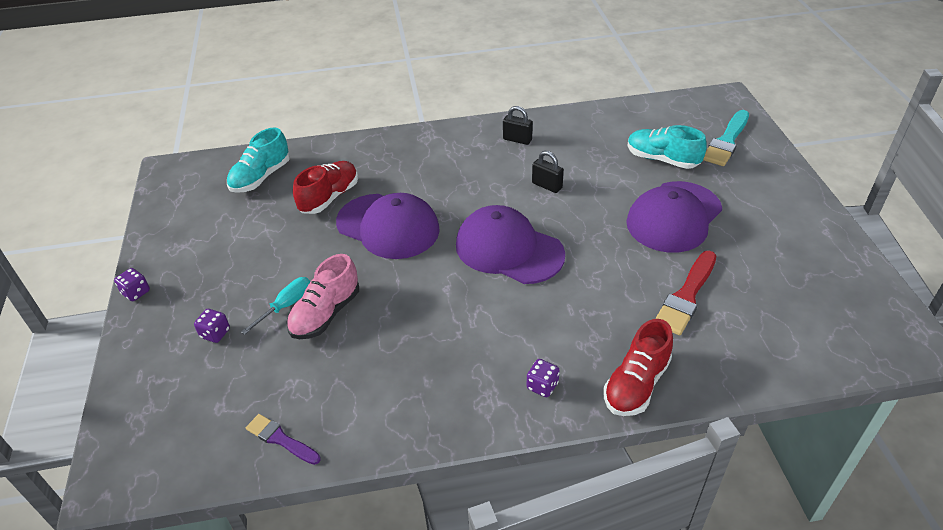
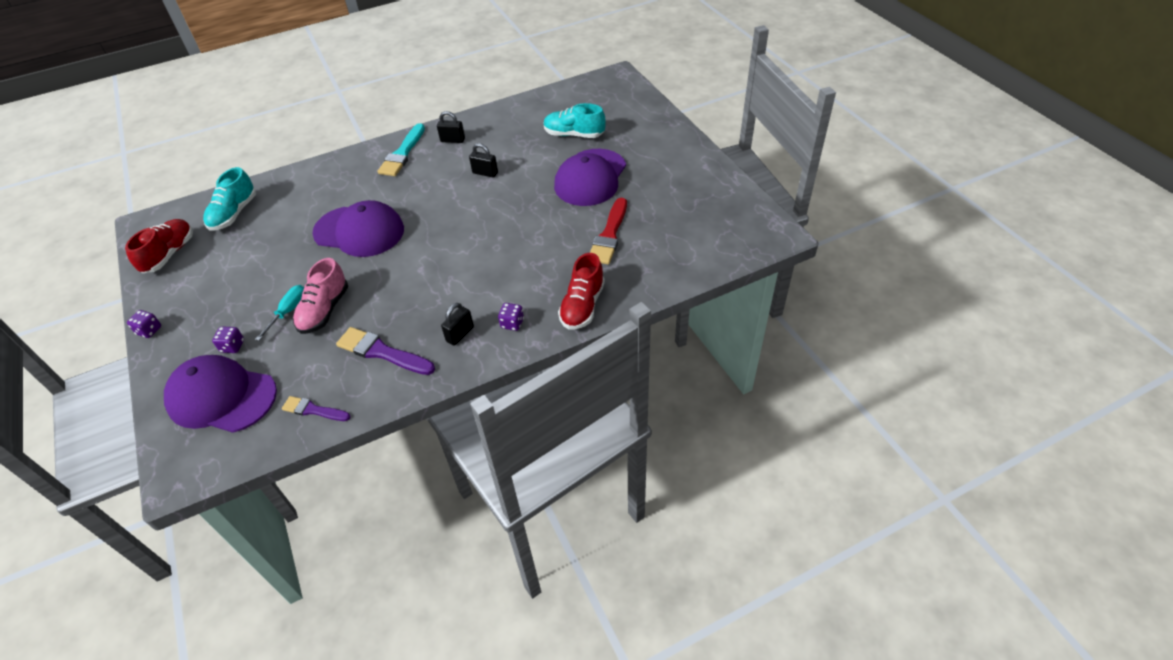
camera: 15 degrees left, 5 degrees up
red shoe [293,161,358,214] -> red shoe moved to [125,219,193,273]
purple cap [456,205,565,284] -> purple cap moved to [164,355,277,433]
turquoise brush [703,110,749,166] -> turquoise brush moved to [378,123,425,176]
none -> purple brush [336,327,435,375]
none -> black padlock [441,303,474,346]

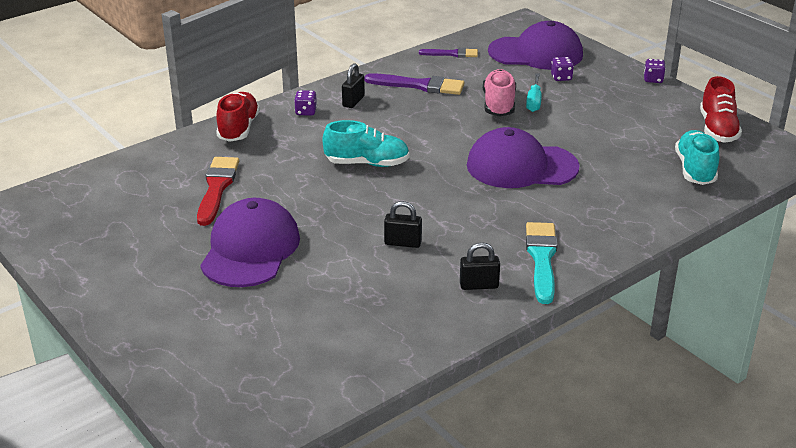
camera: 165 degrees right, 15 degrees down
turquoise shoe [544,103,606,138] -> turquoise shoe moved to [322,120,410,167]

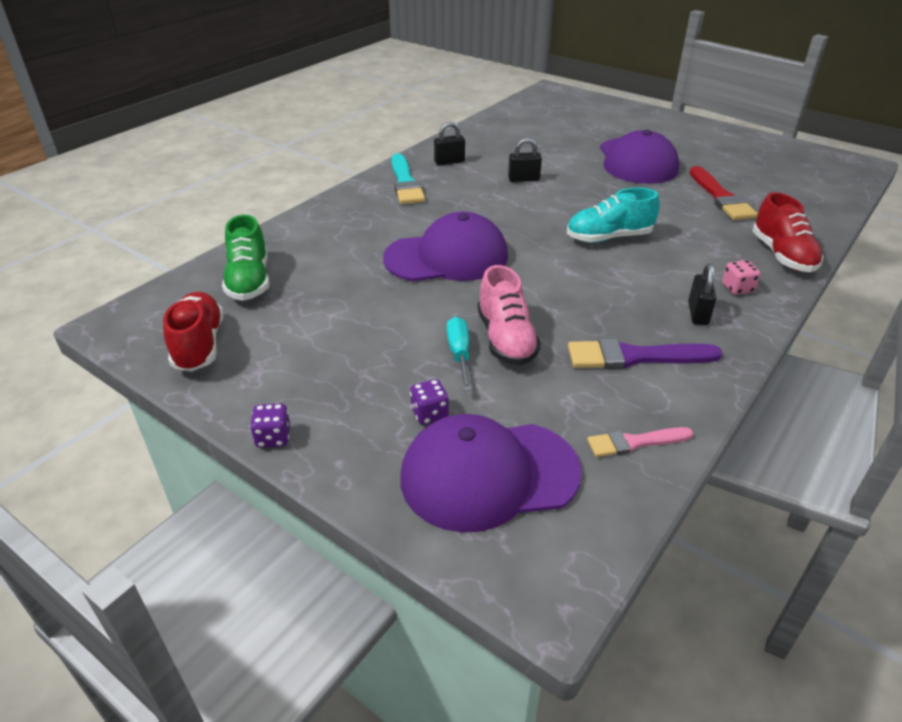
camera: 165 degrees right, 5 degrees up
purple dice [294,90,317,116] -> pink dice [722,260,760,295]
purple brush [419,48,478,58] -> pink brush [587,427,694,457]
turquoise shoe [675,130,719,185] -> green shoe [222,215,270,301]

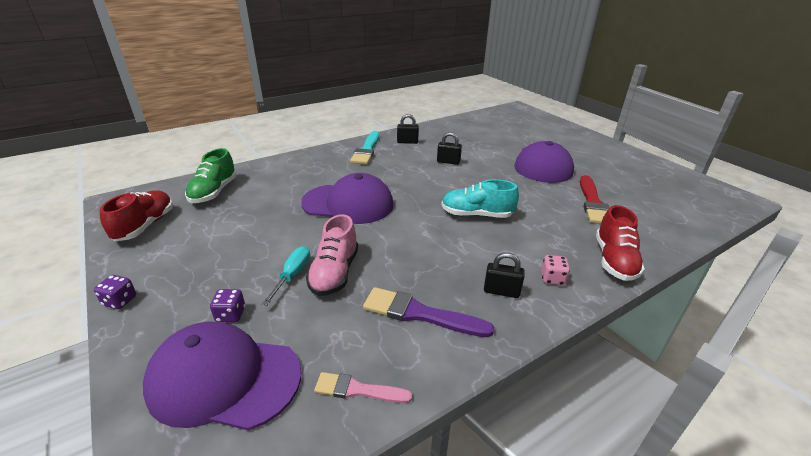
camera: 20 degrees right, 5 degrees down
black padlock [688,263,717,325] -> black padlock turned 75 degrees clockwise [484,253,525,298]

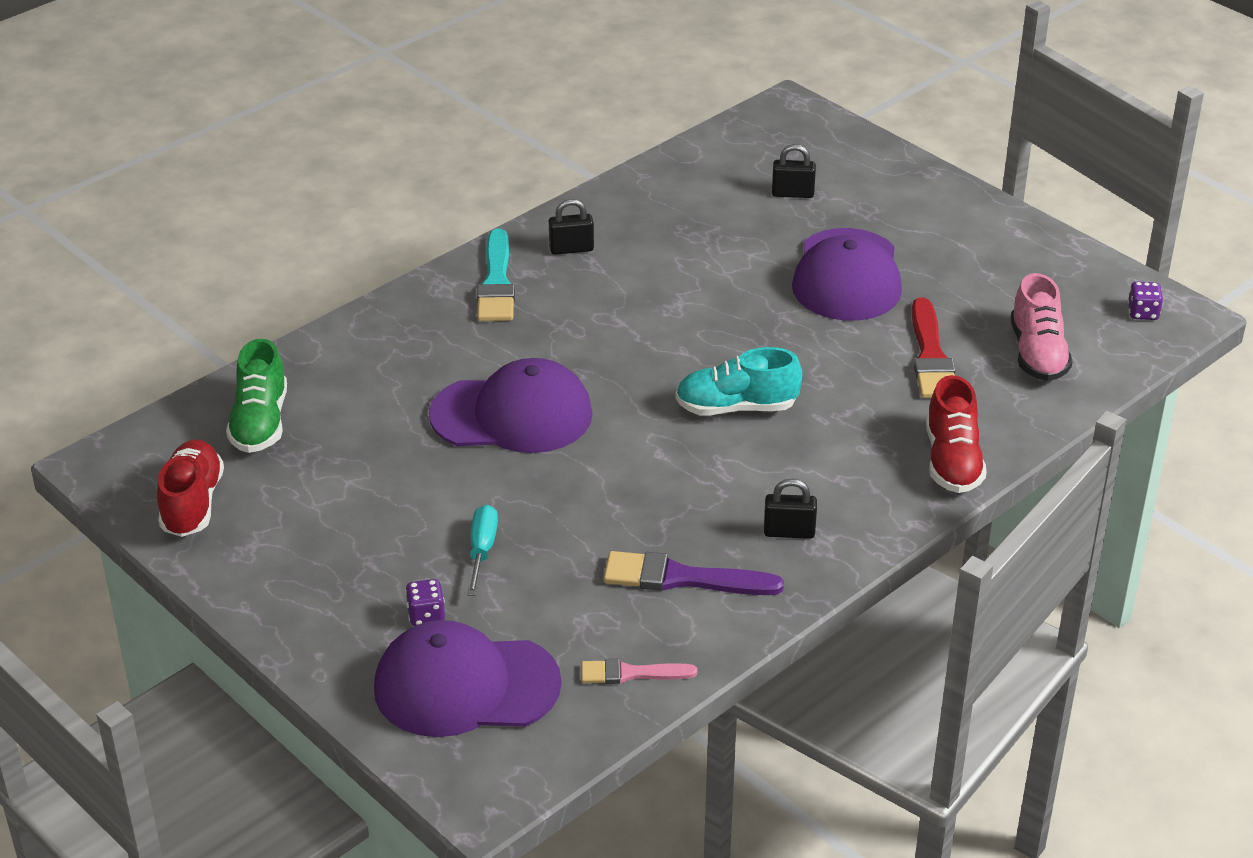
camera: 10 degrees left, 5 degrees up
purple dice [94,275,136,309] -> purple dice moved to [1128,281,1163,320]
pink shoe [306,214,358,296] -> pink shoe moved to [1010,273,1073,381]
black padlock [437,132,462,165] -> black padlock moved to [772,144,816,198]
pink dice [541,255,570,285] -> none

